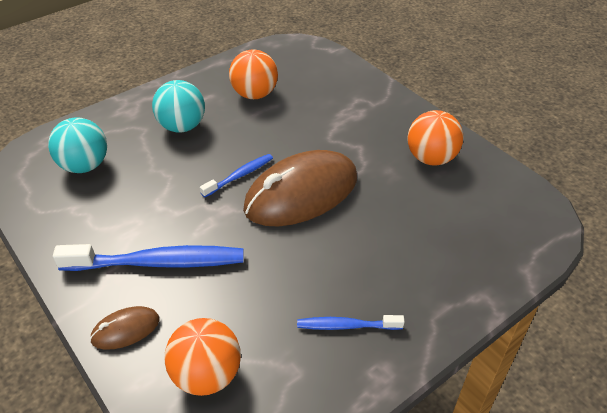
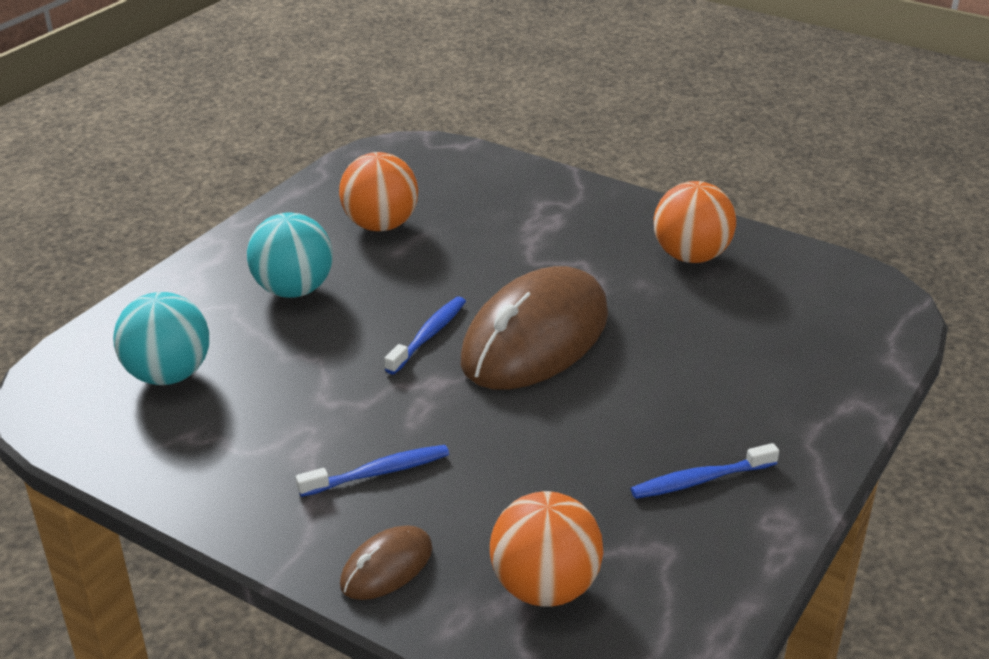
camera: 20 degrees left, 10 degrees down
blue toothbrush [53,244,244,271] -> blue toothbrush [296,445,449,497], size x0.53

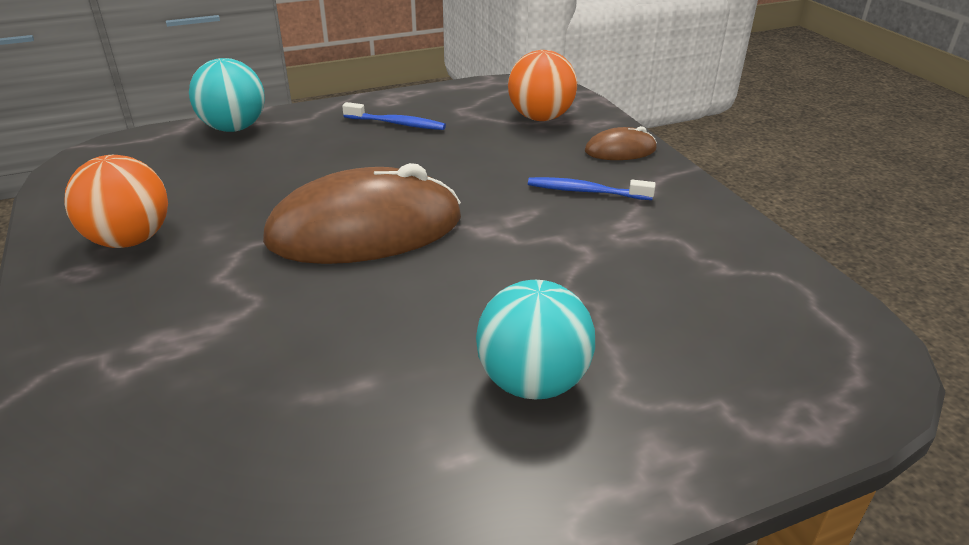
camera: 145 degrees left, 0 degrees up
turquoise ball [113,292,209,385] -> turquoise ball moved to [189,58,265,132]
orange ball [339,152,418,231] -> none
blue toothbrush [384,297,466,374] -> none

